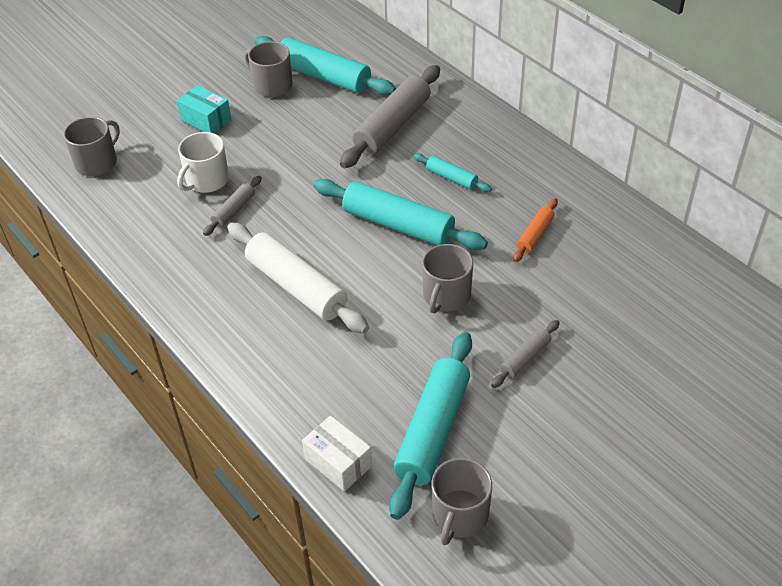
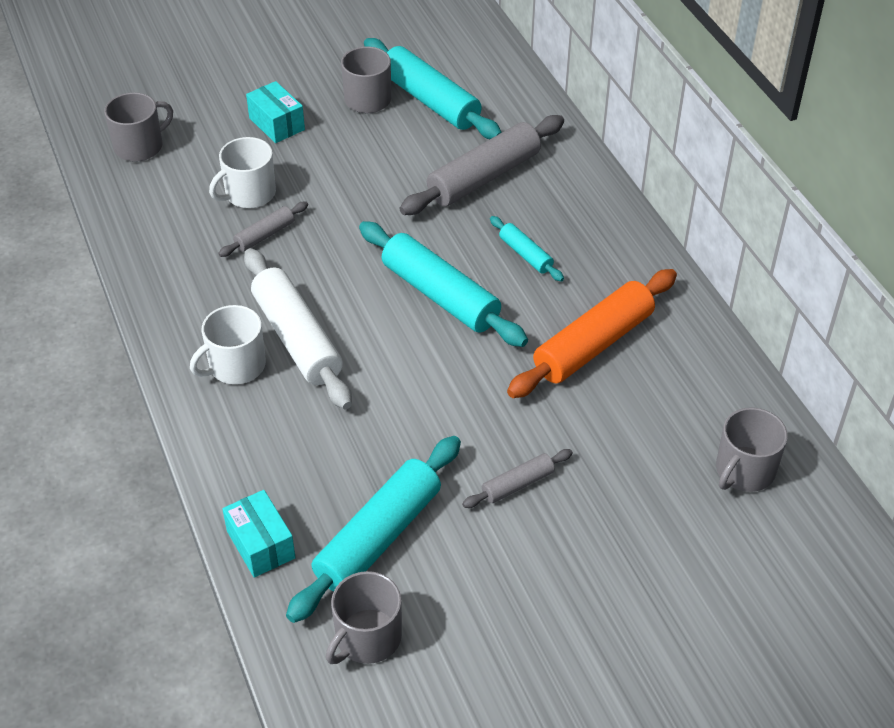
camera: 15 degrees right, 0 degrees up
white box [302,416,372,492] -> turquoise box [222,490,296,577]
grey mug [422,244,473,314] -> grey mug moved to [716,407,788,492]
orange rolling pin [513,198,558,262] -> orange rolling pin [507,269,677,398], size x2.01
none -> white mug [190,305,266,384]

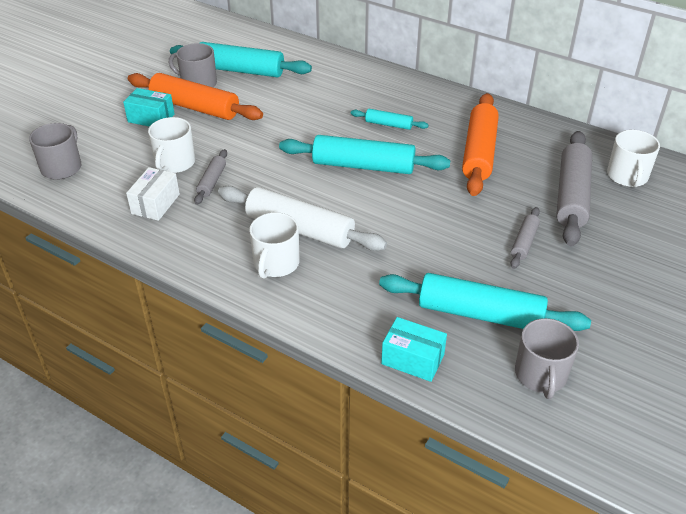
camera: 35 degrees left, 5 degrees down
turquoise rolling pin [286,436,461,623] -> turquoise rolling pin turned 75 degrees counterclockwise [379,273,591,331]
grey rolling pin [400,115,564,215] -> grey rolling pin moved to [556,131,592,246]
grey mug [716,407,788,492] -> white mug [607,130,660,187]
none -> white box [126,167,180,221]
none -> orange rolling pin [128,73,263,120]

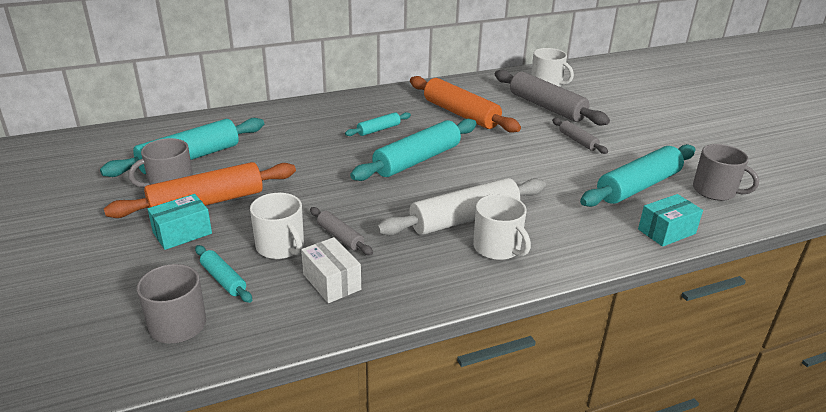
camera: 55 degrees left, 10 degrees down
none -> turquoise rolling pin [195,245,252,303]

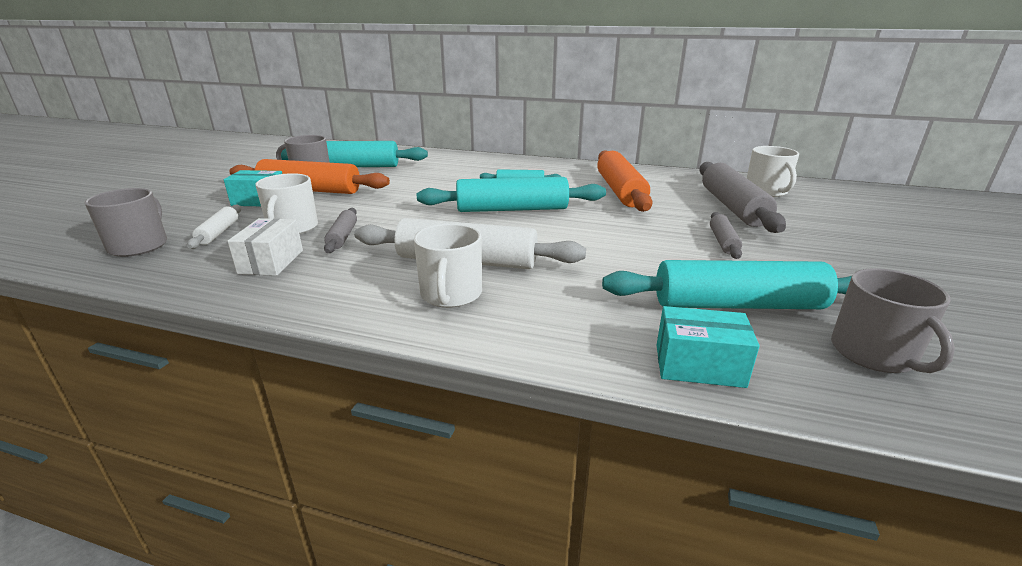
camera: 40 degrees right, 5 degrees down
turquoise rolling pin [195,245,252,303] -> white rolling pin [187,205,241,249]

